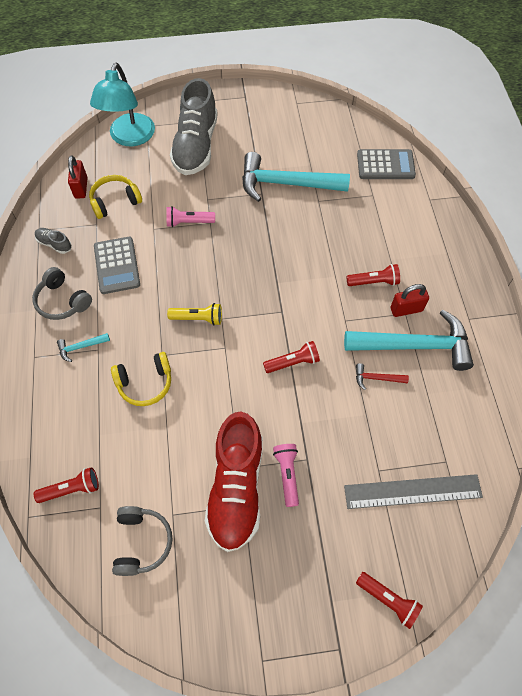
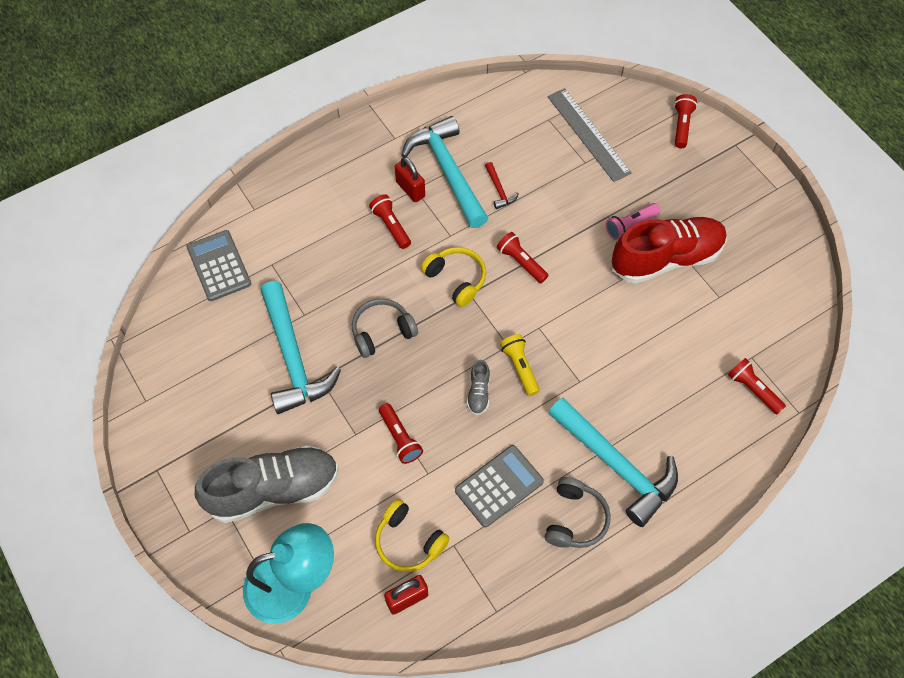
camera: 115 degrees left, 0 degrees up
grey shoe [35,228,72,254] -> grey shoe moved to [467,360,490,415]
turquoise hammer [57,333,110,362] -> turquoise hammer [548,397,678,527], size x2.43
yellow headphones [111,352,171,406] -> yellow headphones moved to [421,247,486,307]
grey headphones [112,506,173,576] -> grey headphones moved to [352,299,418,358]
pink flashlight [166,206,215,227] -> red flashlight [379,403,423,464]

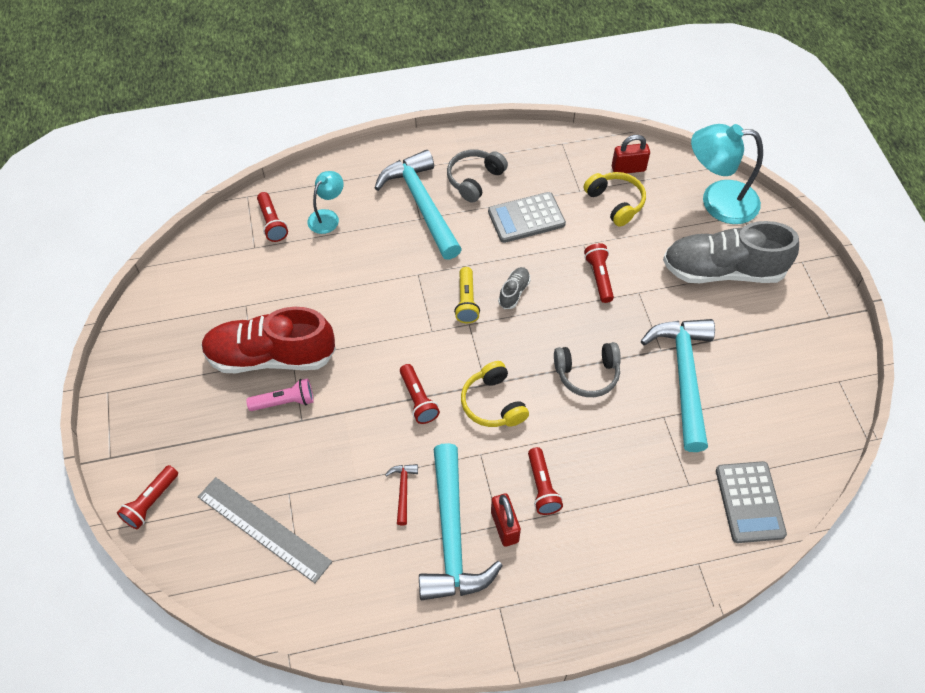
camera: 160 degrees left, 5 degrees down
grey ruler [547,88,632,182] -> grey ruler turned 45 degrees counterclockwise [198,477,332,583]
none -> turquoise lamp [308,171,343,234]

